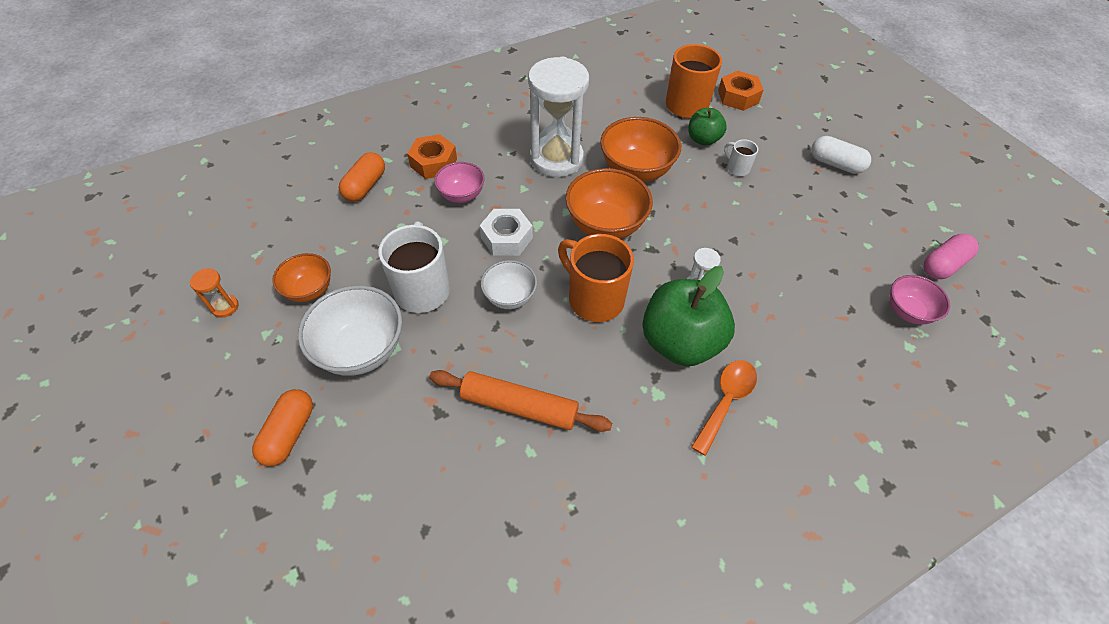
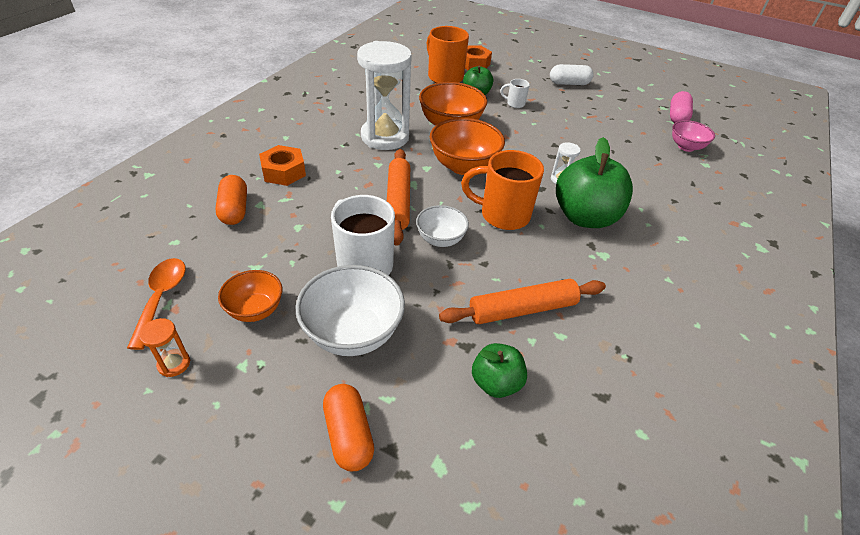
camera: 35 degrees left, 10 degrees down
pink bowl [434,162,485,203] -> none
white nut [480,209,533,256] -> orange rolling pin [387,149,410,246]
orange spoon [691,360,757,456] -> orange spoon moved to [127,258,186,350]
none -> green apple [472,343,527,398]

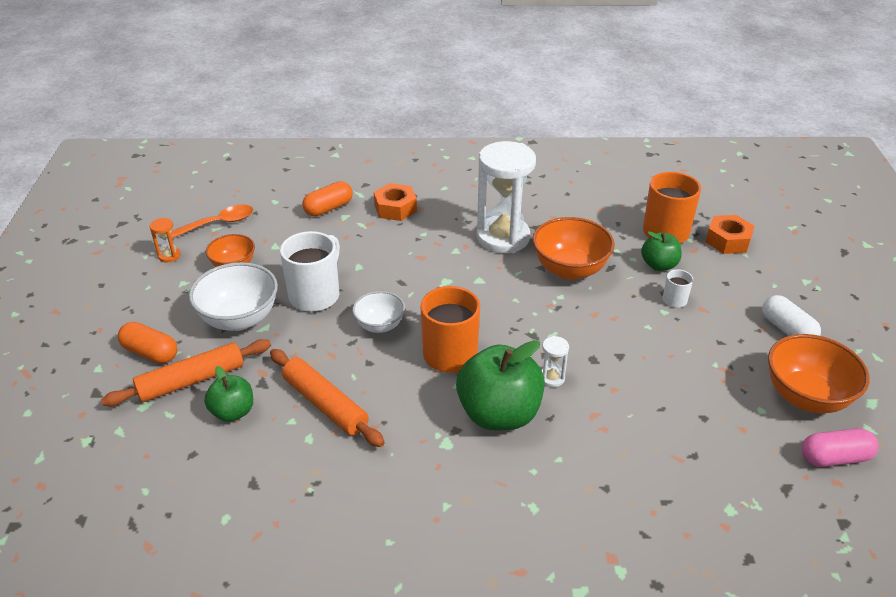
camera: 65 degrees right, 5 degrees down
orange capsule [323,384,374,471] -> orange capsule turned 75 degrees clockwise [118,322,177,364]
orange rolling pin [387,149,410,246] -> orange rolling pin moved to [101,339,271,406]
orange bowl [430,118,505,175] -> orange bowl moved to [768,334,870,413]
pink bowl [672,120,715,152] -> none

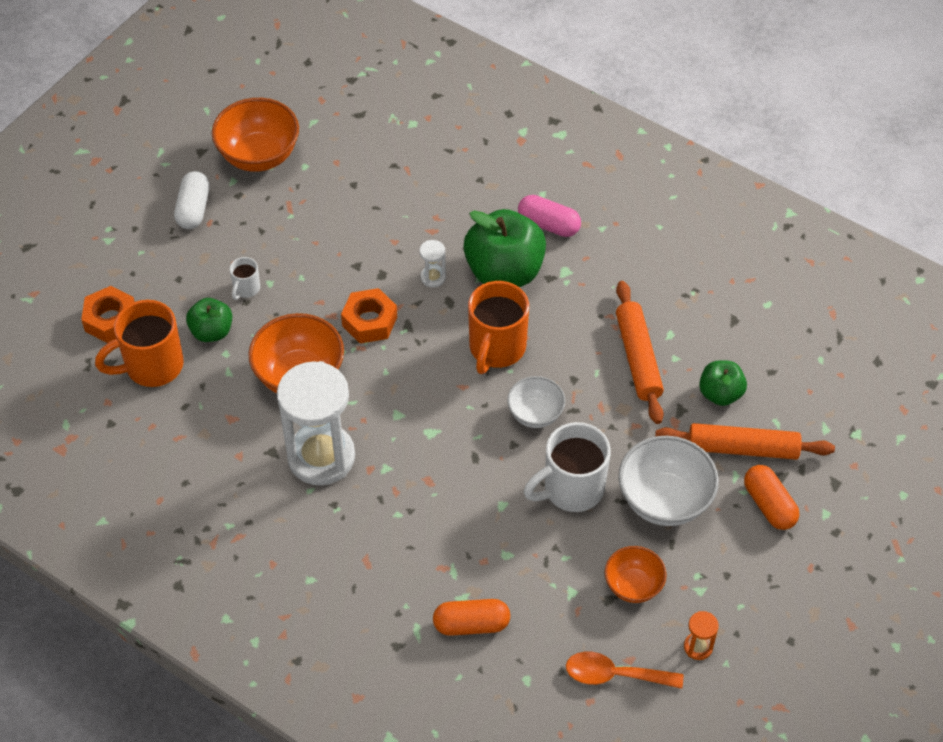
camera: 145 degrees left, 15 degrees up
orange nut [374,183,417,221] -> orange nut moved to [341,288,397,343]
pink capsule [802,428,879,467] -> pink capsule moved to [518,195,581,237]

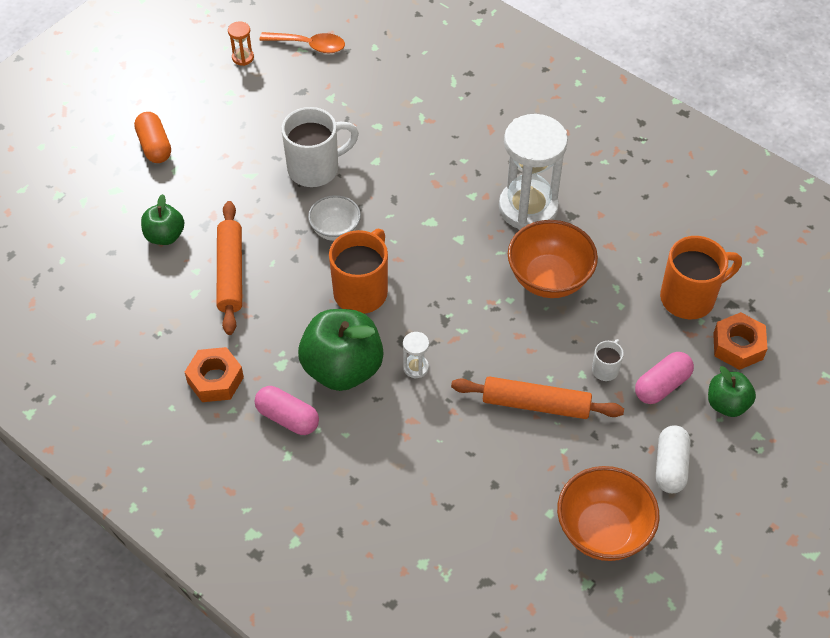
camera: 175 degrees left, 0 degrees up
green apple [186,298,232,342] -> green apple moved to [708,366,756,417]
orange nut [341,288,397,343] -> orange nut moved to [185,347,244,402]
orange capsule [433,599,510,636] -> none
orange bowl [605,546,667,603] -> none
white bowl [618,436,719,526] -> none
orange rolling pin [655,423,835,460] -> orange rolling pin moved to [451,377,624,419]
none -> pink capsule [635,352,694,404]

